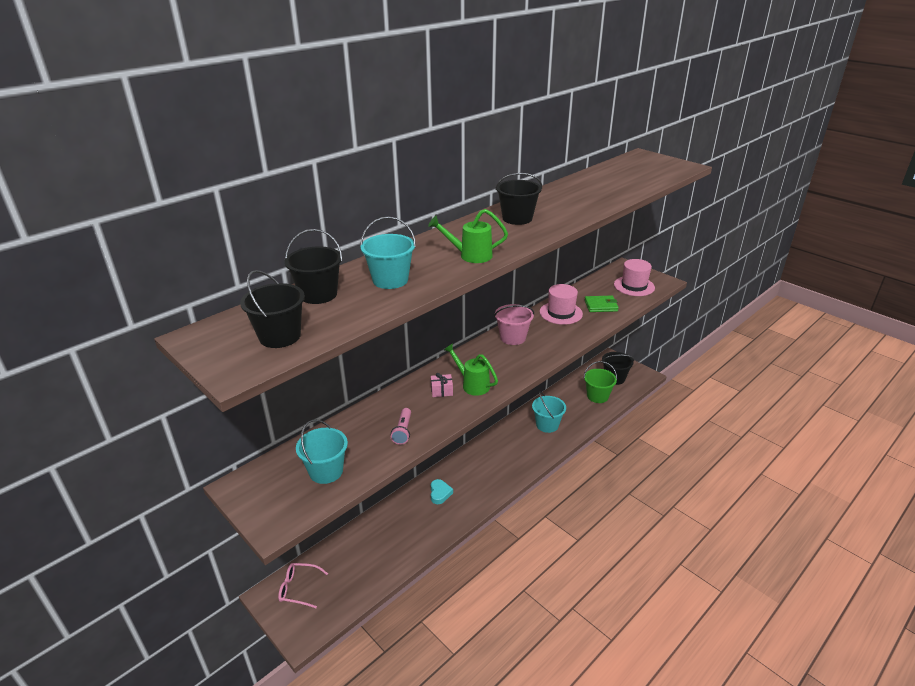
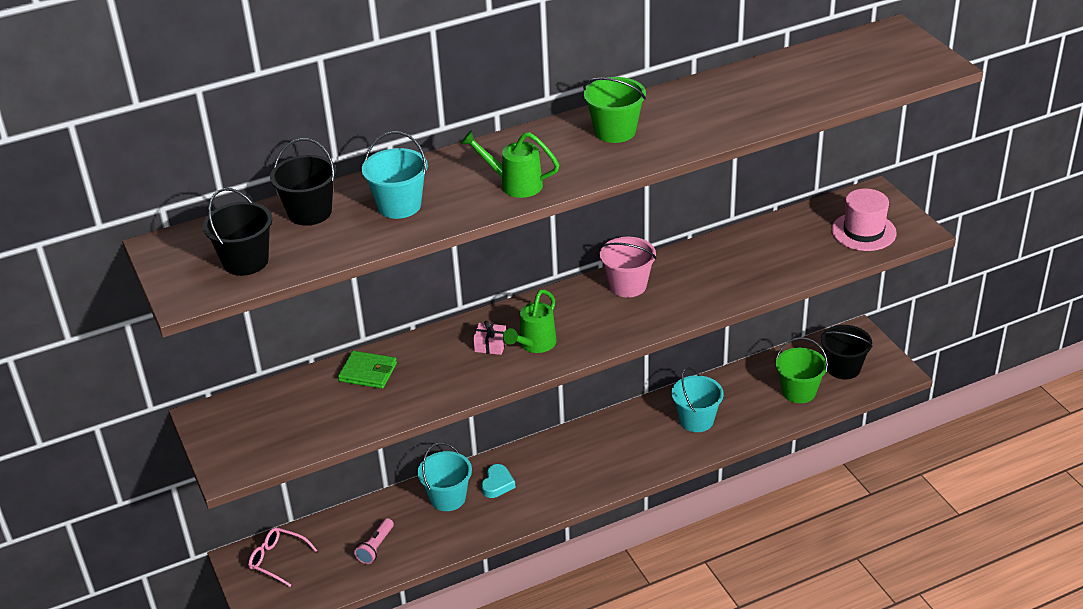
camera: 20 degrees right, 5 degrees up
turquoise bucket [296,419,348,484] -> turquoise bucket moved to [417,442,472,511]
pink flashlight [391,408,411,445] -> pink flashlight moved to [354,518,394,564]
green watering can [444,343,498,396] -> green watering can turned 120 degrees counterclockwise [503,289,557,353]
black bucket [495,173,542,225] -> green bucket [583,77,646,143]
pink hat [540,284,583,325] -> none
green wallet [585,296,619,312] -> green wallet moved to [338,351,397,389]

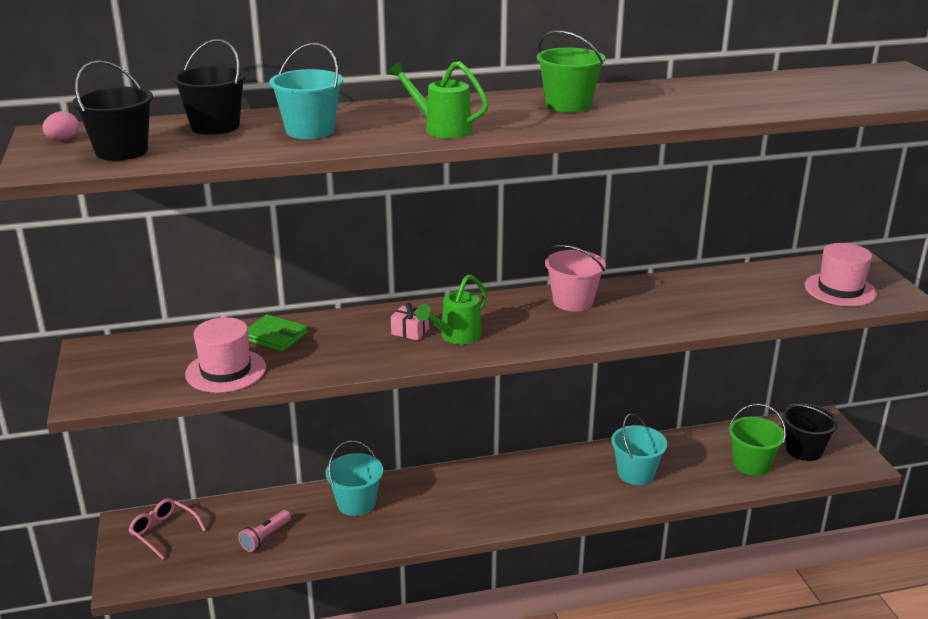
camera: 10 degrees right, 10 degrees down
turquoise heart [481,464,516,498] -> none
none -> pink egg [42,111,79,140]
none -> pink hat [185,317,266,393]

